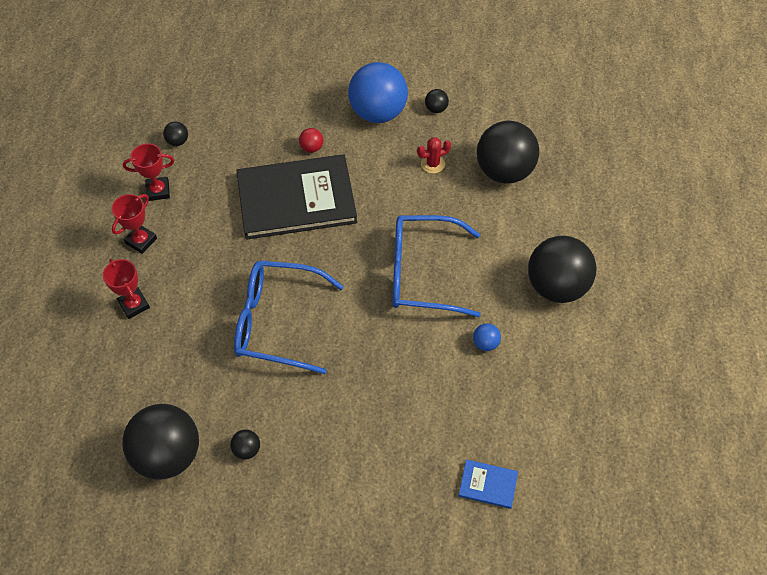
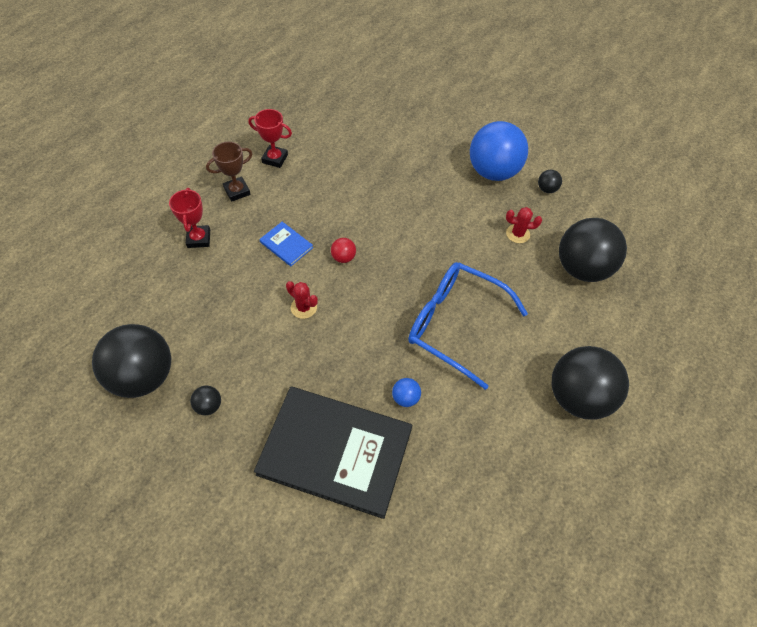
camera: 25 degrees right, 0 degrees up
red trophy [111,194,157,254] -> brown trophy [206,142,253,202]
black ball [163,121,188,146] -> none
blue glasses [234,261,344,374] -> red cactus [286,281,318,319]
black book [236,154,357,240] -> black book moved to [254,386,412,519]
red ball [299,128,323,153] -> red ball moved to [331,238,356,263]
blue book [458,459,518,509] -> blue book moved to [259,222,313,266]
blue ball [473,323,501,351] -> blue ball moved to [392,378,421,407]

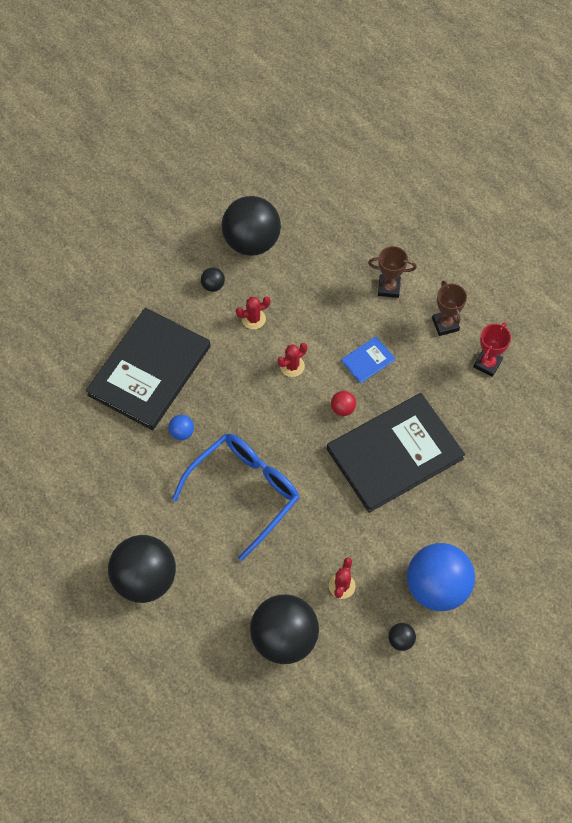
camera: 105 degrees right, 5 degrees up
red trophy [169,188,210,248] -> brown trophy [368,246,417,298]
none -> red cactus [236,297,271,329]
none -> black book [327,393,465,513]

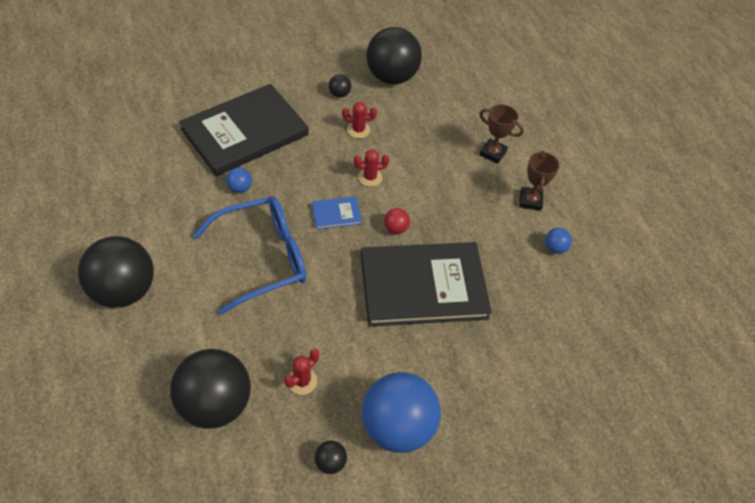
camera: 20 degrees right, 10 degrees down
blue book [341,337,395,384] -> blue book moved to [312,196,362,230]
red trophy [473,322,511,377] -> blue ball [545,228,572,254]

